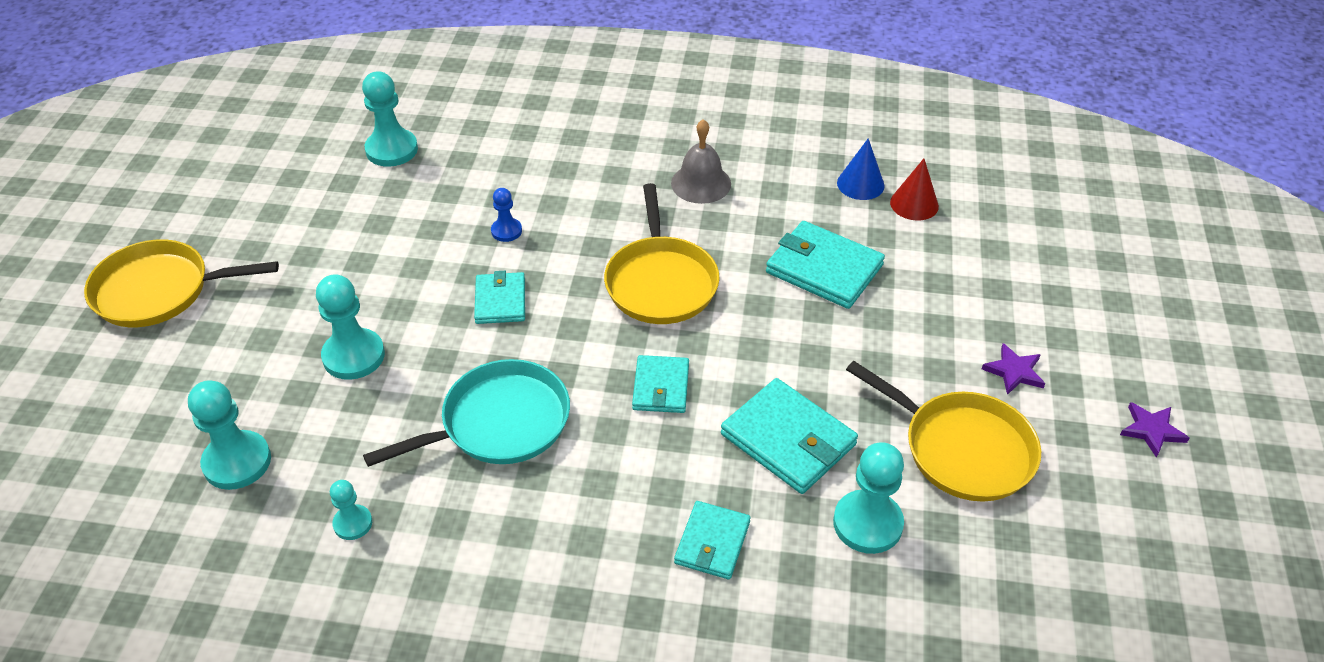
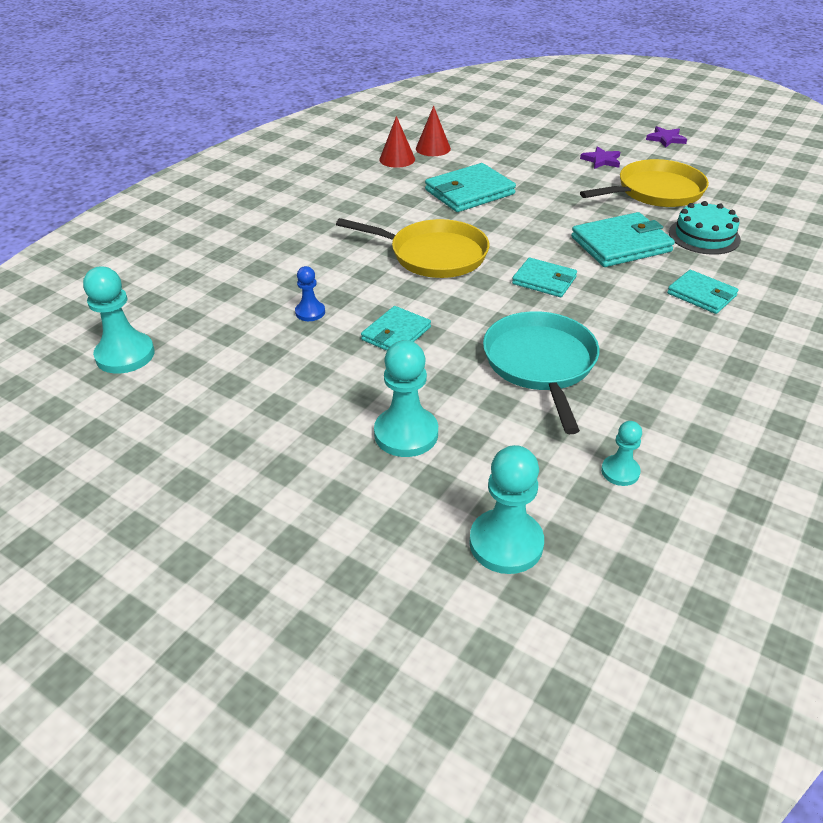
camera: 65 degrees left, 5 degrees down
yellow pan [84,239,279,327] -> none
turquoise wallet [474,271,525,324] -> turquoise wallet turned 75 degrees counterclockwise [361,306,431,351]
grey bell [671,119,731,204] -> none
turquoise pawn [833,442,904,554] -> turquoise cake [669,201,741,255]
blue cone [837,138,885,200] -> red cone [379,116,415,168]

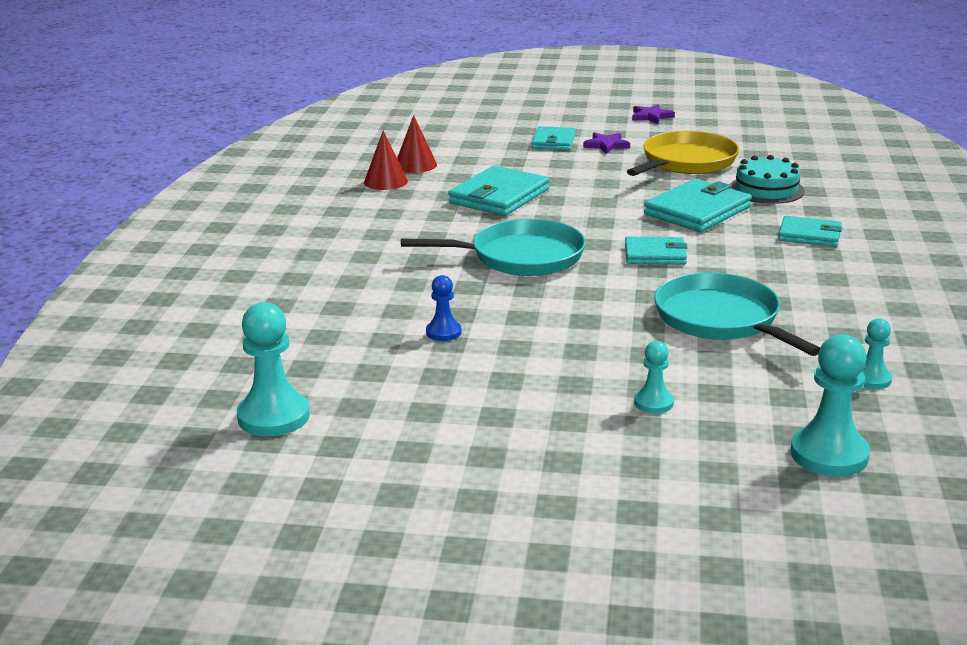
camera: 25 degrees left, 15 degrees down
yellow pan [336,218,489,278] -> turquoise pan [401,219,586,276]
turquoise wallet [361,306,431,351] -> turquoise wallet moved to [532,126,576,150]
turquoise pawn [374,340,438,457] -> turquoise pawn [634,341,674,413], size x0.56

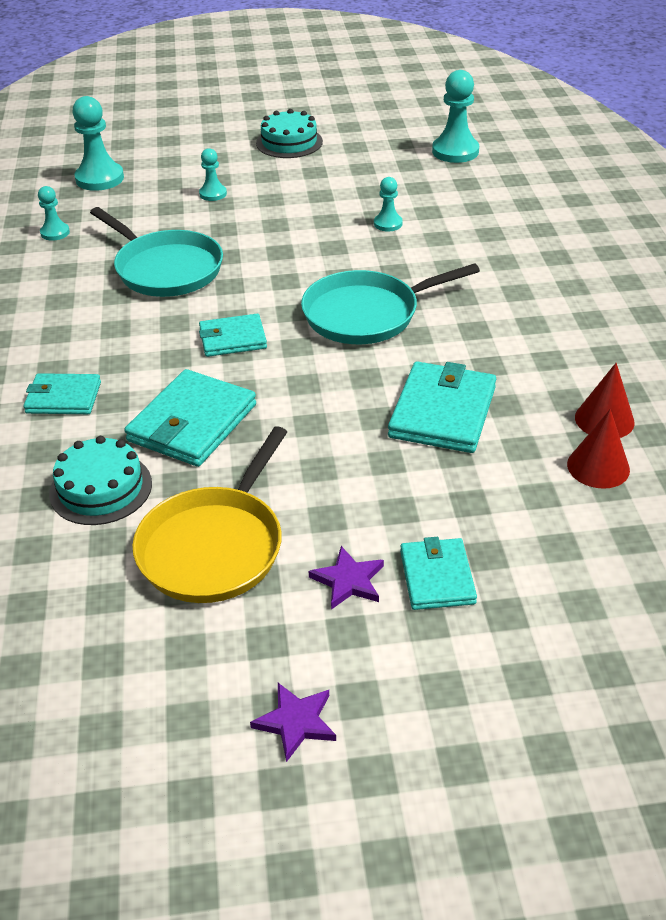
camera: 165 degrees right, 15 degrees up
blue pawn [426,275,461,341] -> turquoise pawn [374,177,403,232]
none -> turquoise cake [256,109,323,158]

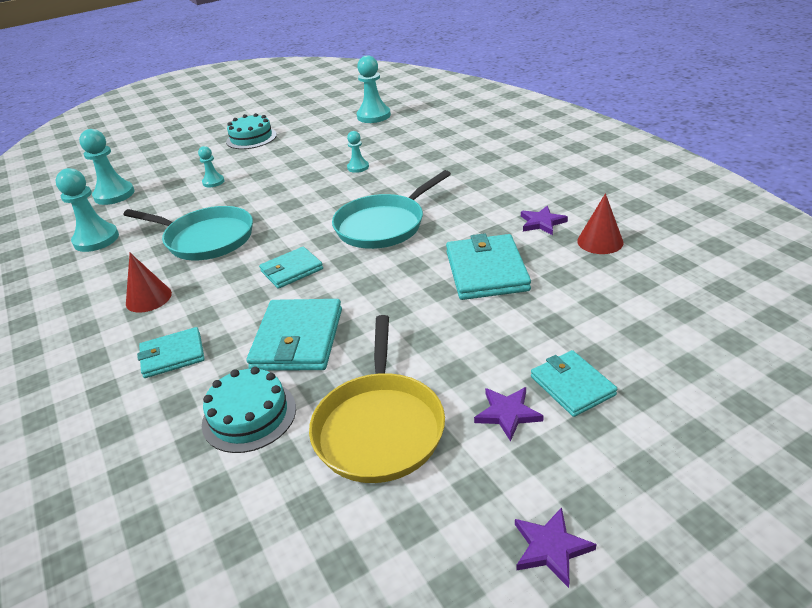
camera: 20 degrees left, 5 degrees down
turquoise pawn [38,186,70,241] -> turquoise pawn [56,168,119,252], size x1.80
red cone [567,409,630,489] -> red cone moved to [126,253,172,313]
none -> purple star [521,206,568,235]

